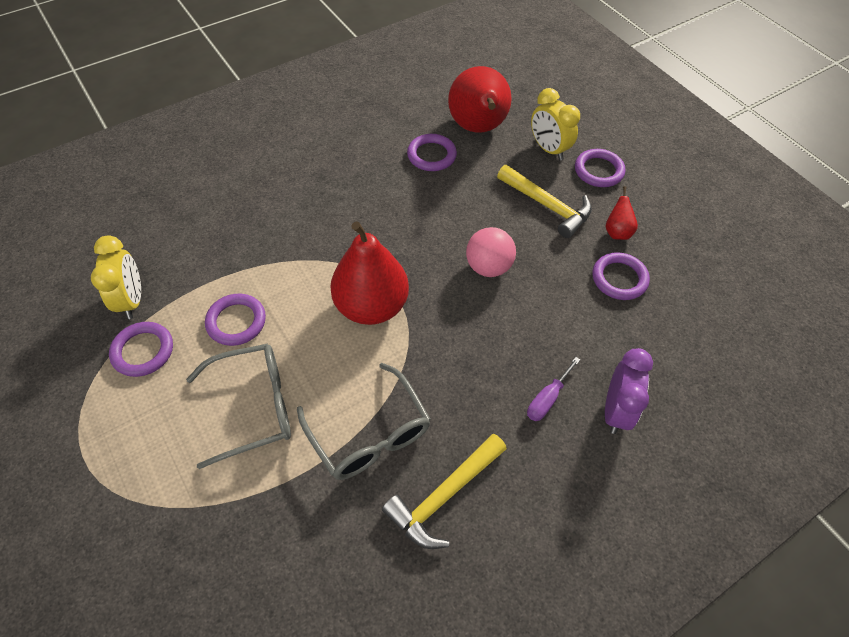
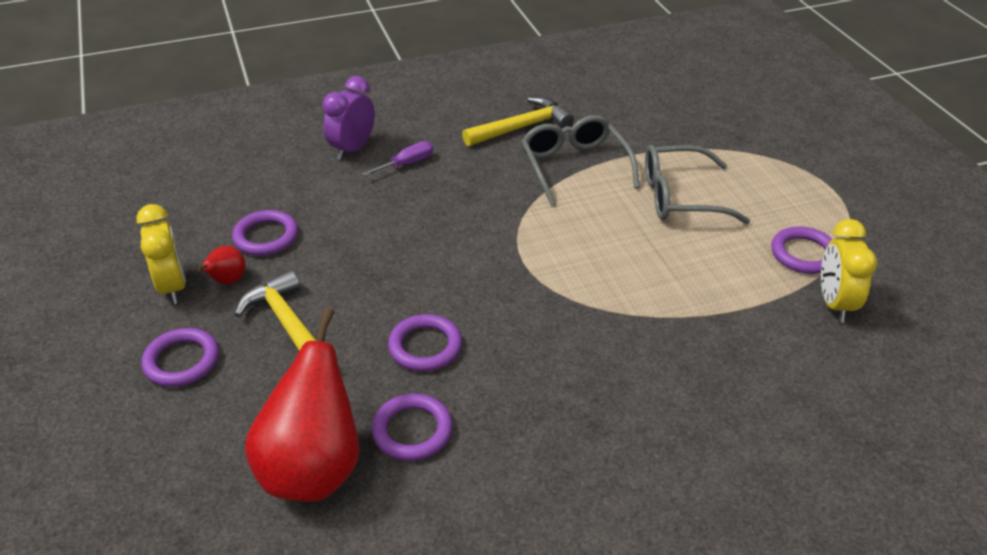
camera: 165 degrees left, 15 degrees down
purple ring [205,294,266,346] -> purple ring moved to [388,314,462,371]
red pear [330,221,409,325] -> none
pink ball [466,227,516,277] -> none
yellow clock [531,88,580,161] -> yellow clock moved to [136,204,186,304]

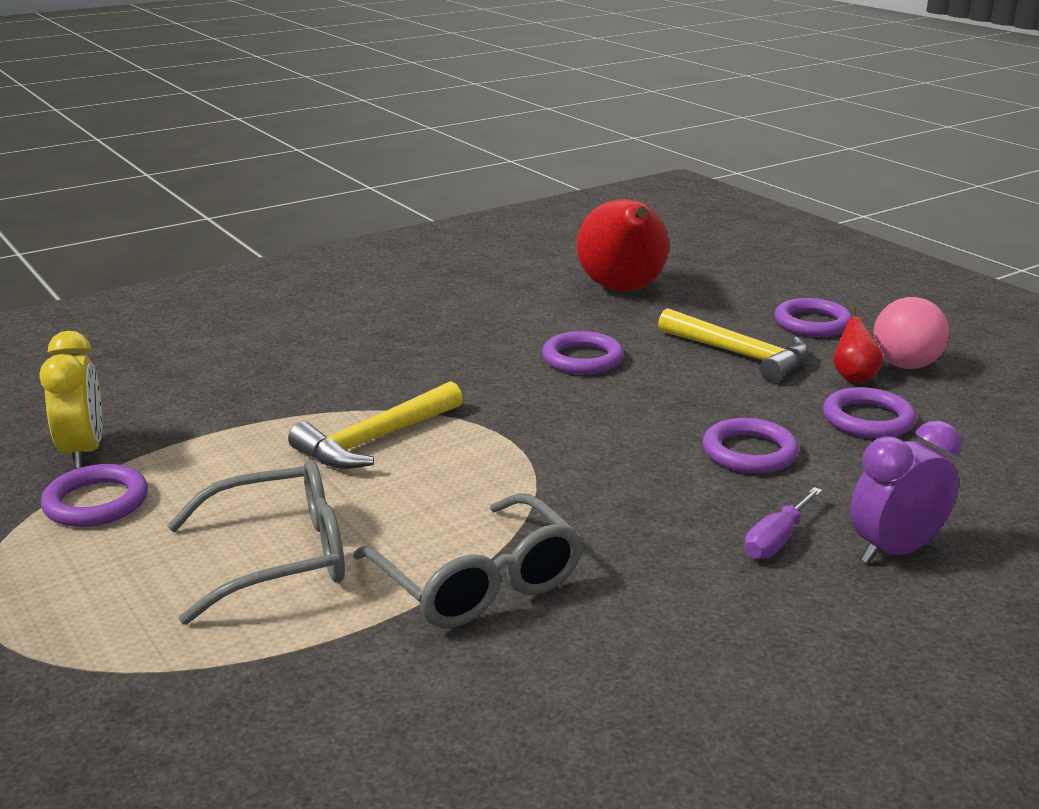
camera: 165 degrees right, 15 degrees down
yellow clock [136,204,186,304] -> pink ball [873,297,949,369]
purple clock [322,76,375,160] -> purple clock turned 135 degrees counterclockwise [850,420,962,564]
purple ring [372,393,453,461] -> purple ring moved to [702,418,799,473]
yellow hammer [462,97,574,146] -> yellow hammer moved to [288,381,463,469]

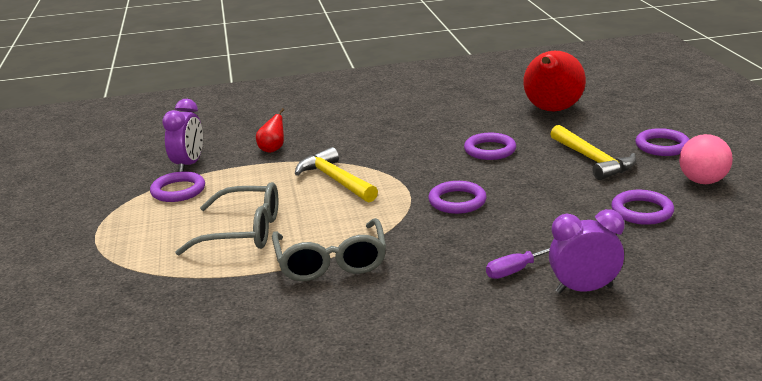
camera: 25 degrees right, 0 degrees up
yellow clock [40,331,103,469] -> purple clock [162,99,203,172]
yellow hammer [288,381,463,469] -> yellow hammer turned 75 degrees clockwise [295,147,378,202]
purple ring [702,418,799,473] -> purple ring moved to [428,181,487,214]
red pear [833,307,883,382] -> red pear moved to [256,108,284,153]

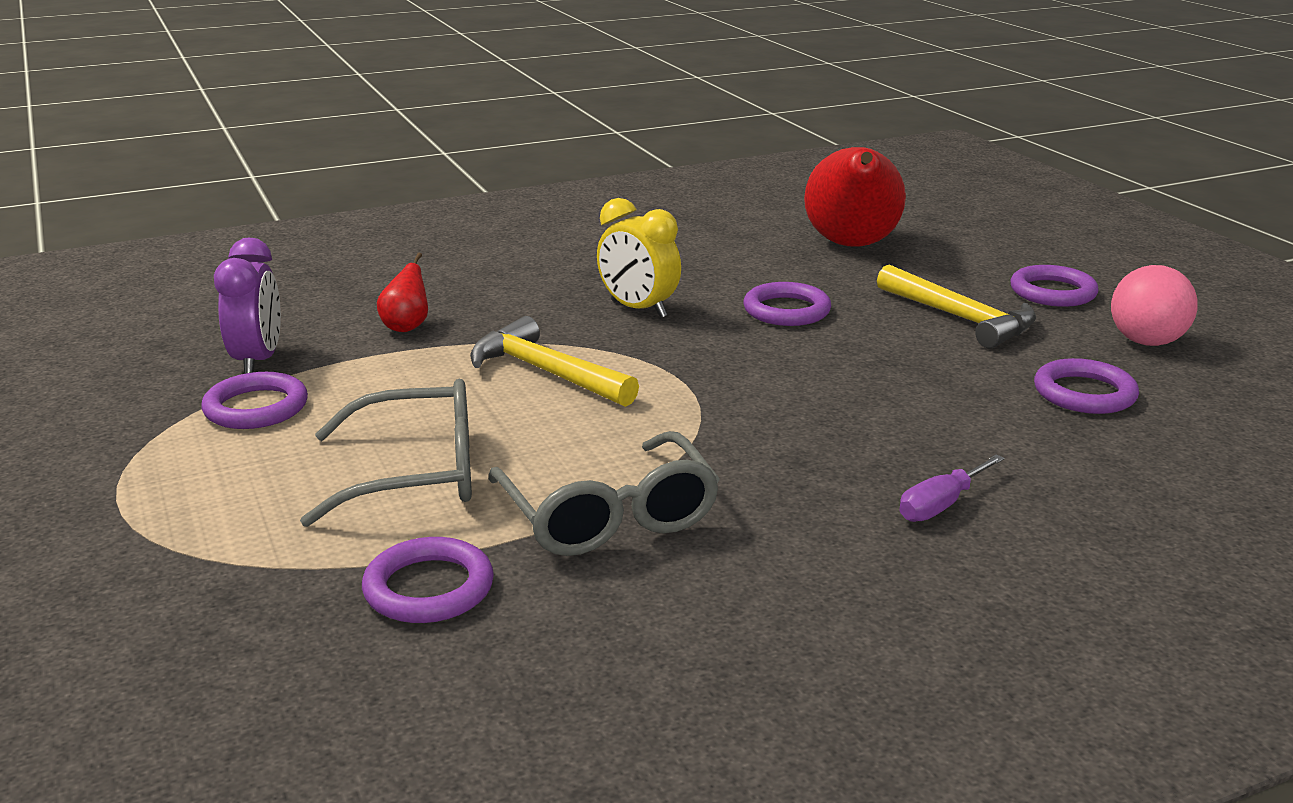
camera: 15 degrees left, 0 degrees up
purple ring [428,181,487,214] -> purple ring moved to [362,537,494,623]
purple clock [549,209,625,293] -> none
none -> yellow clock [597,198,681,318]

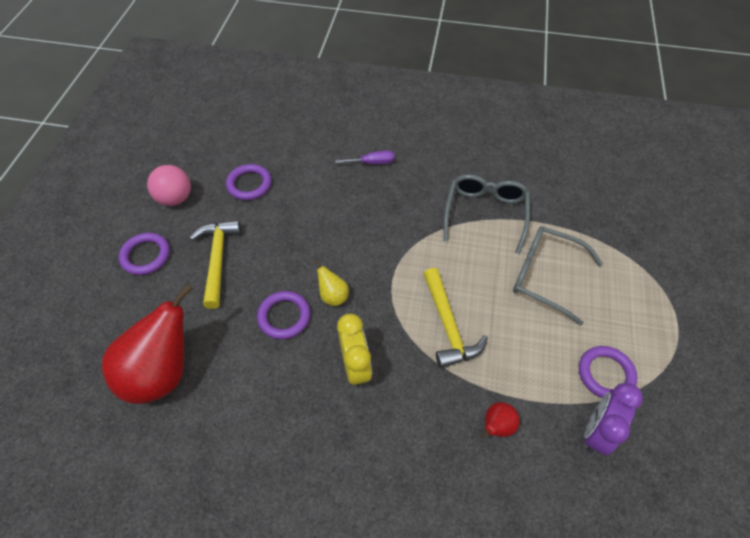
camera: 145 degrees left, 30 degrees up
purple ring [362,537,494,623] -> none
none -> yellow pear [314,259,349,306]

